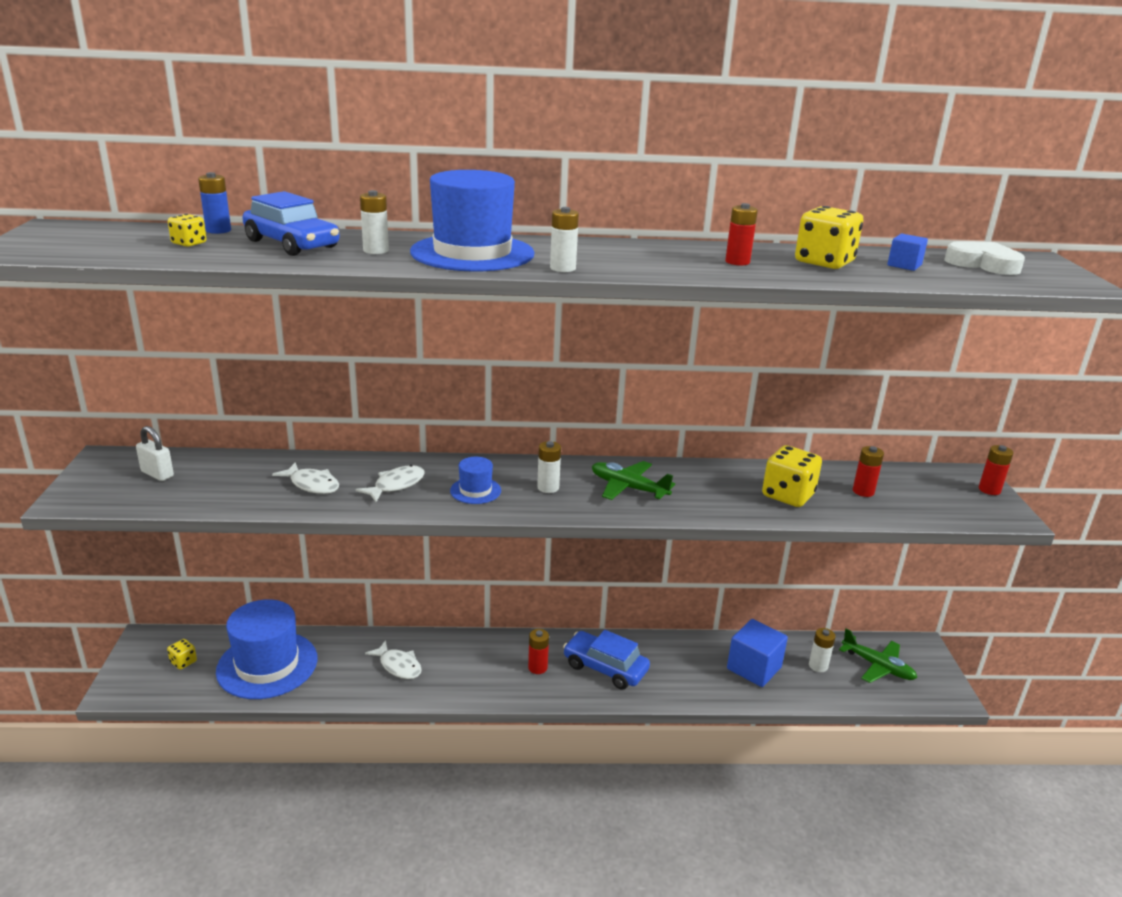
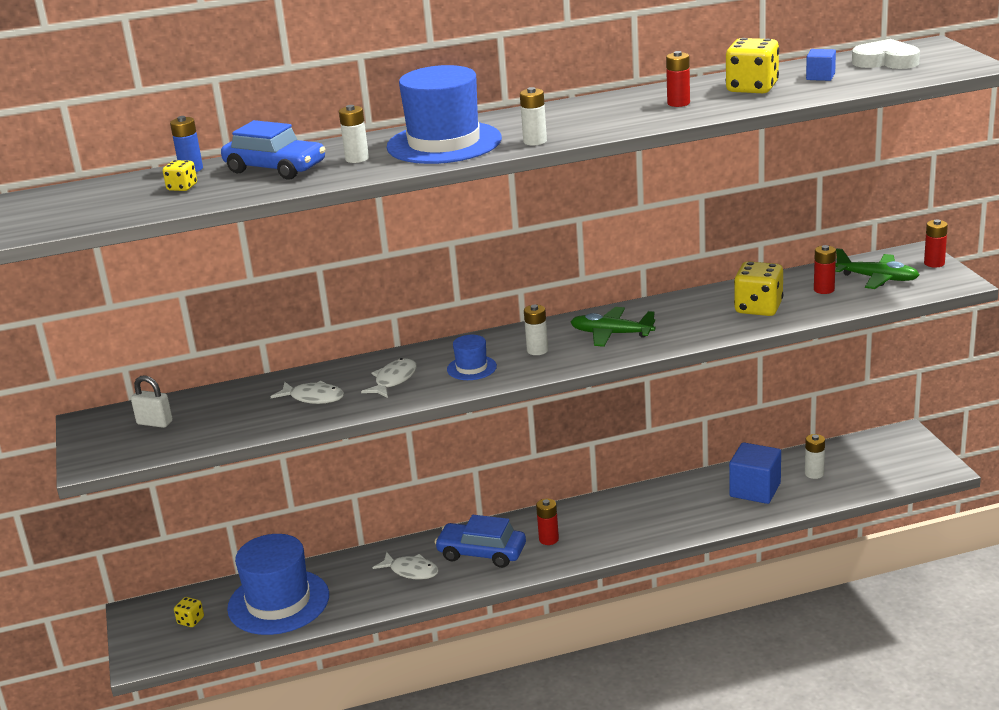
camera: 10 degrees left, 0 degrees up
blue car [563,630,650,690] -> blue car moved to [434,515,526,568]
green plane [839,628,917,683] -> green plane moved to [835,248,919,289]

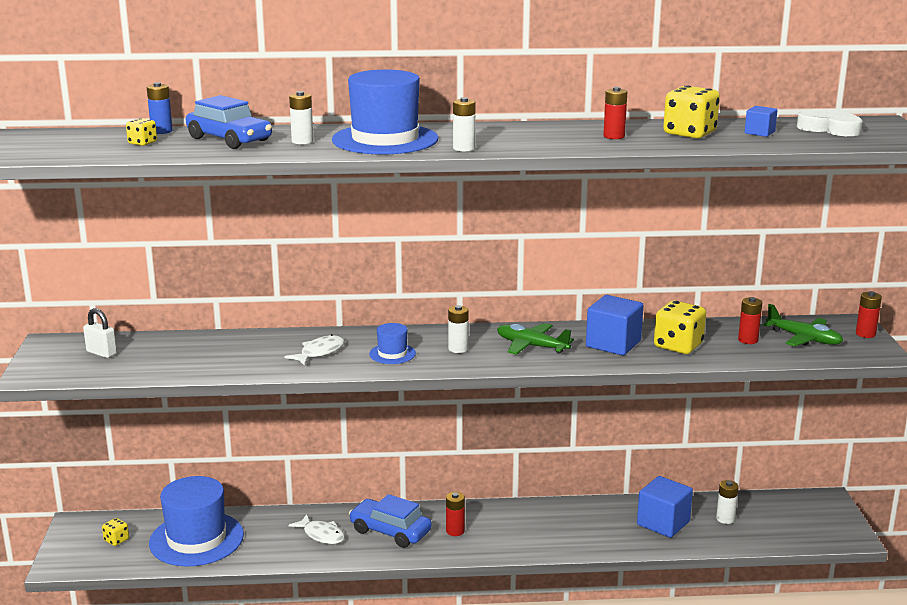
camera: 10 degrees right, 5 degrees down
white fish [271,381,344,404] -> none
none -> blue cube [586,295,643,356]

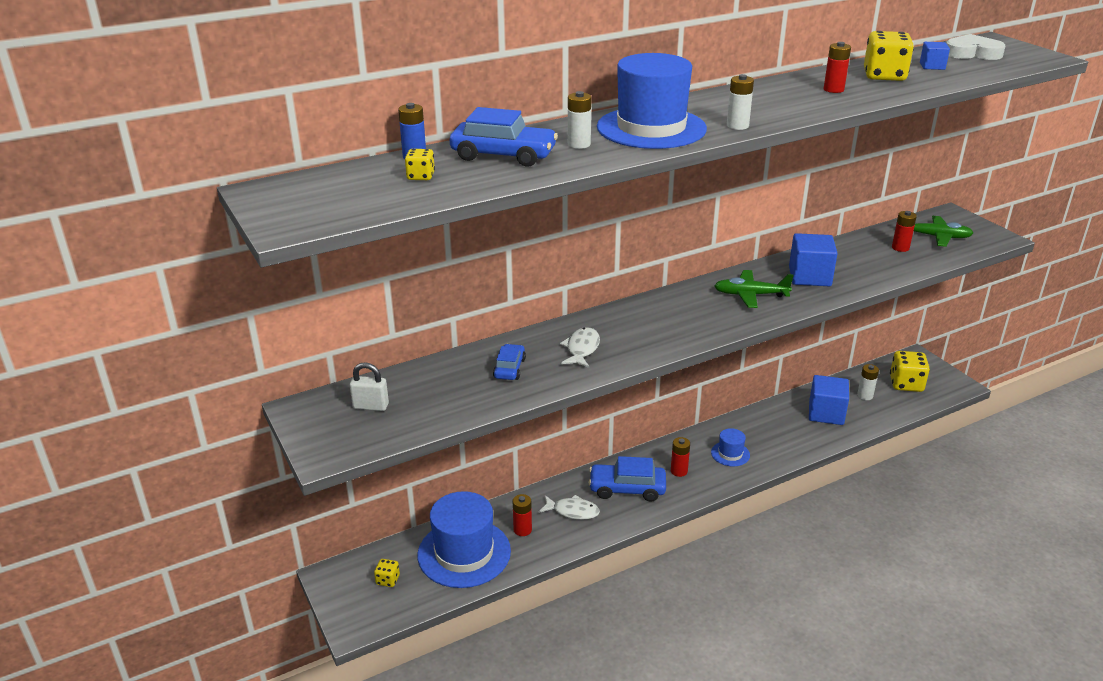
camera: 25 degrees left, 10 degrees up
blue hat [369,323,416,364] -> blue hat moved to [711,428,750,466]
white battery [448,305,469,353] -> none
yellow dice [654,300,706,354] -> yellow dice moved to [890,351,930,392]
red battery [856,291,882,338] -> red battery moved to [513,494,532,536]
none -> blue car [493,344,526,380]

